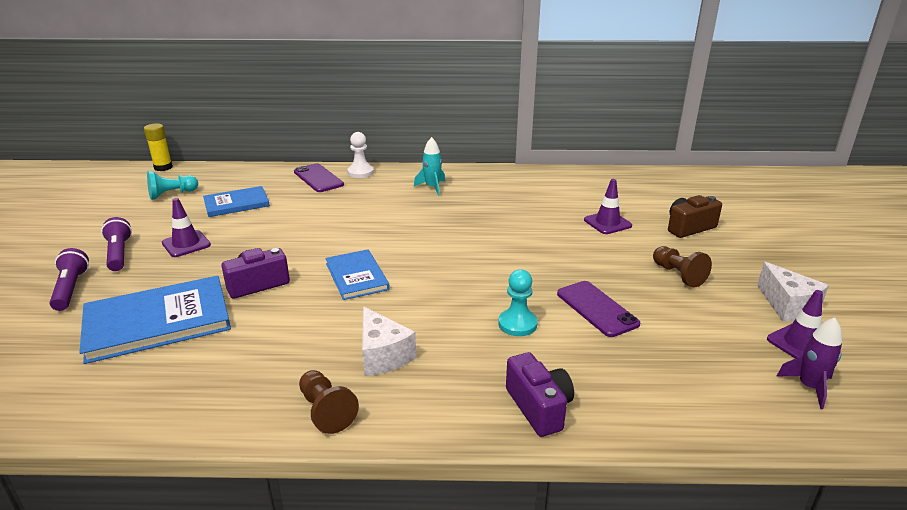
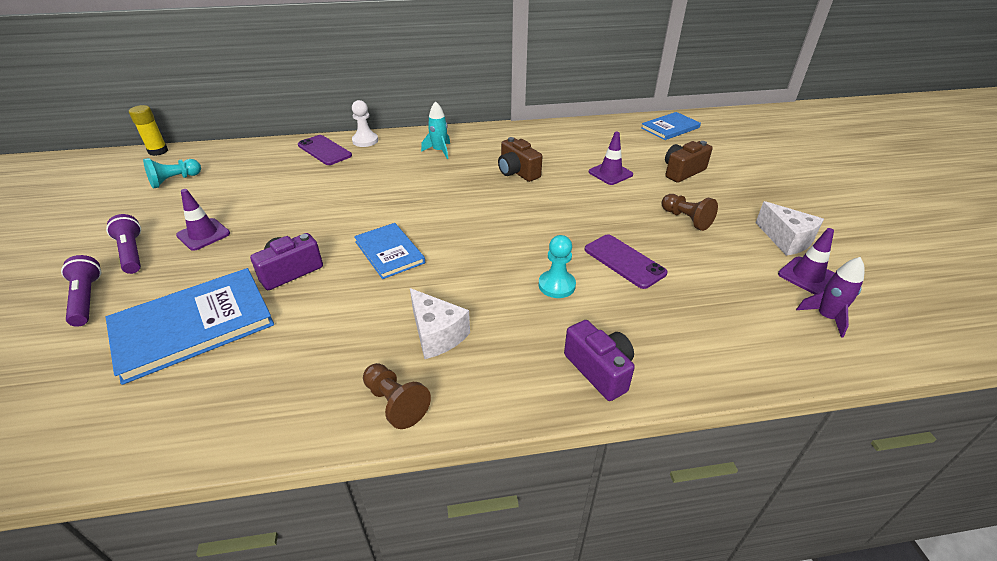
camera: 10 degrees left, 10 degrees up
blue book [203,186,270,217] -> blue book moved to [641,112,701,140]
none -> brown camera [498,137,542,182]

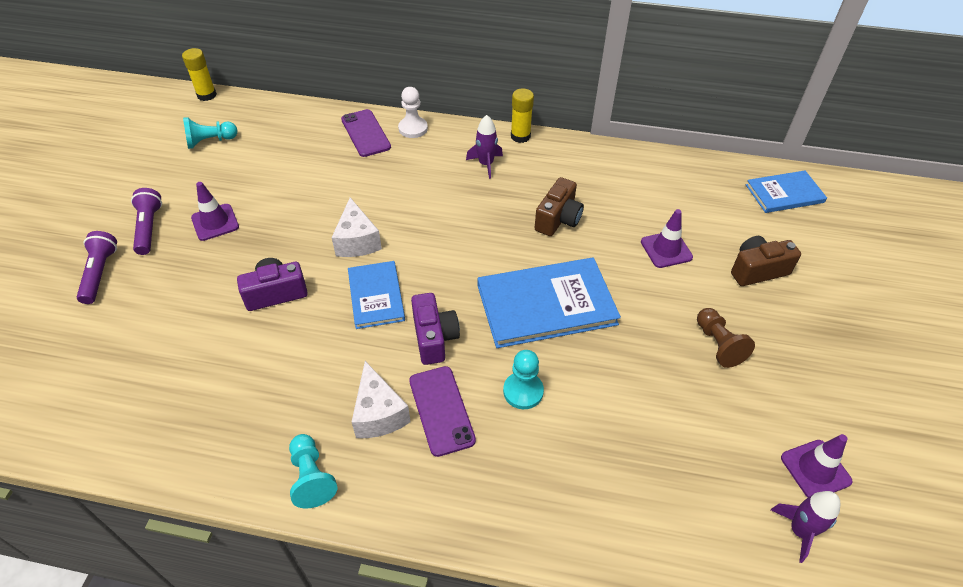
camera: 20 degrees right, 10 degrees up
blue book [106,268,274,385] -> blue book moved to [478,257,621,348]
brown pawn [363,363,431,429] -> turquoise pawn [289,434,337,509]
turquoise rocket [421,101,450,159] -> purple rocket [466,115,503,179]
brown camera [498,137,542,182] -> brown camera turned 135 degrees counterclockwise [535,177,584,236]
purple camera [564,320,635,401] -> purple camera moved to [411,293,460,365]
purple phone [585,234,668,289] -> purple phone moved to [409,366,476,457]
white cheese [755,201,824,256] -> white cheese moved to [332,197,382,257]
none -> yellow glue stick [511,89,534,143]

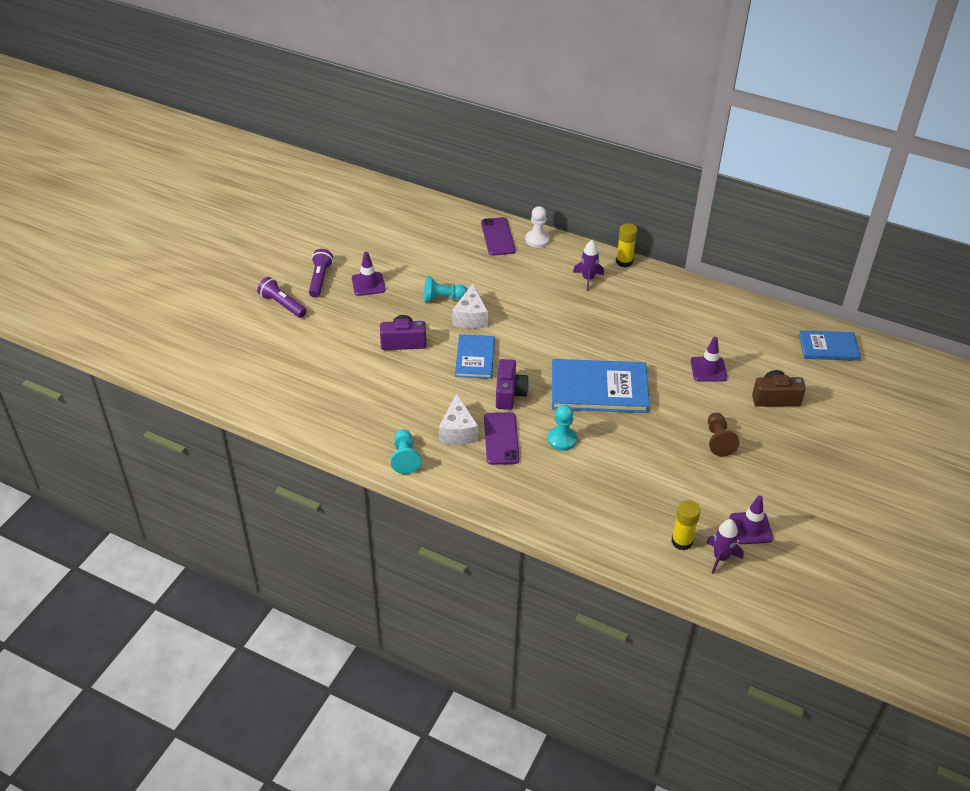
camera: 15 degrees right, 5 degrees down
purple flashlight [77,231,117,304] -> purple flashlight turned 60 degrees counterclockwise [257,277,307,318]
yellow glue stick [182,48,217,101] -> yellow glue stick moved to [671,500,701,550]
turquoise pawn [183,117,237,149] -> turquoise pawn moved to [424,276,467,302]
brown camera [535,177,584,236] -> none

